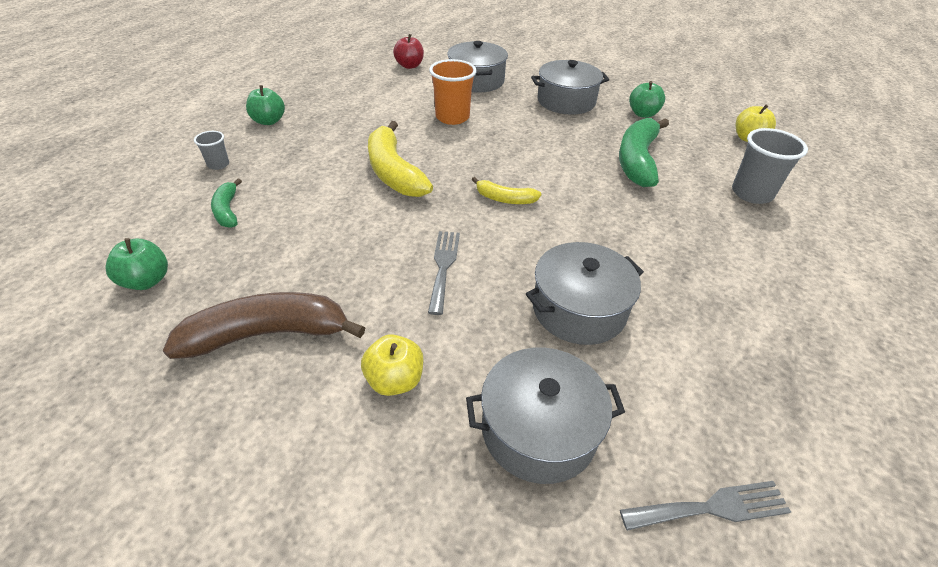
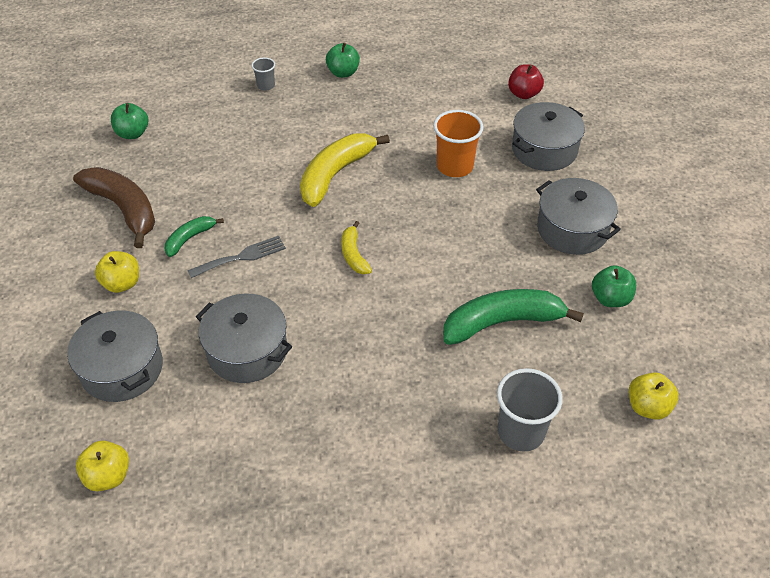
camera: 60 degrees right, 5 degrees up
green banana [211,178,242,228] -> green banana moved to [165,216,224,257]
grey fork [620,481,791,531] -> yellow apple [76,441,129,491]

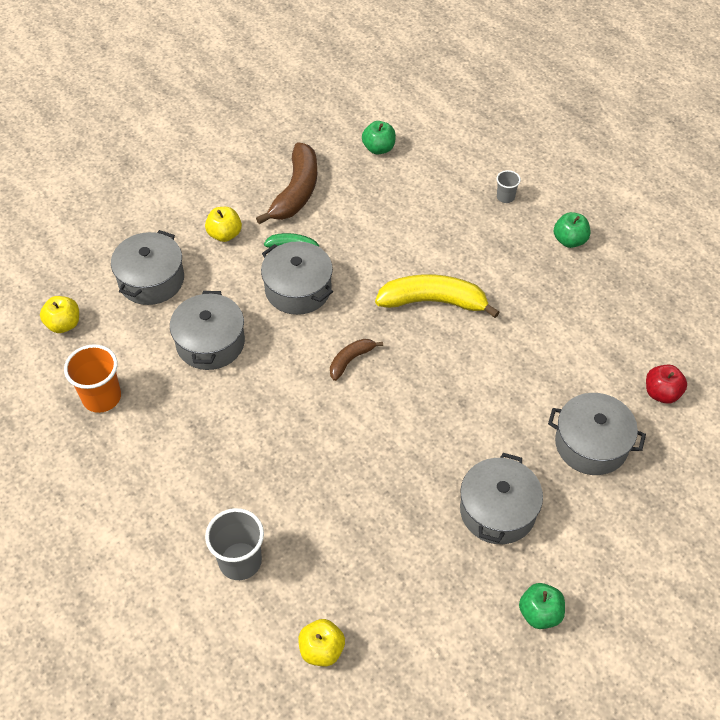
camera: 60 degrees right, 5 degrees up
grey fork [187,236,286,278] -> grey pot [261,241,333,315]
yellow banana [341,221,372,274] -> brown banana [330,339,383,381]
orange cup [433,110,484,177] -> orange cup moved to [64,344,121,413]
green banana [443,289,584,345] -> none
green apple [592,265,636,307] -> green apple moved to [519,583,565,629]

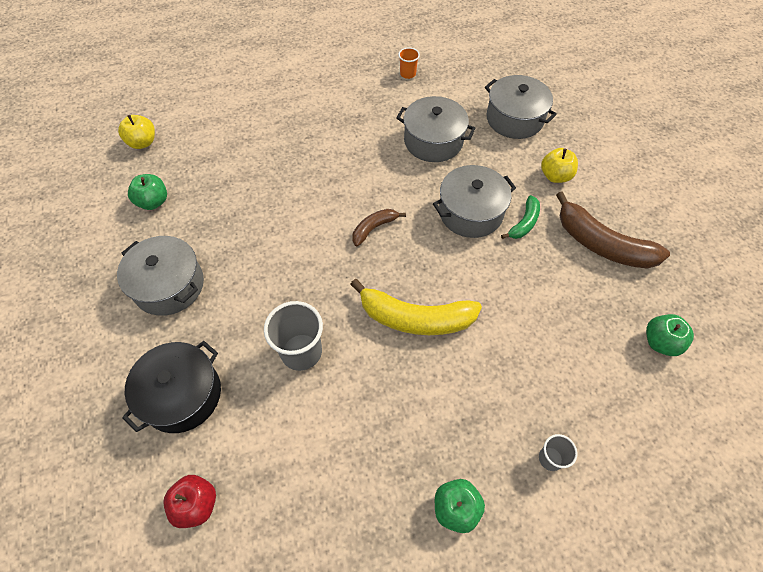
camera: 110 degrees right, 5 degrees up
yellow apple [40,296,79,333] -> none
orange cup [64,344,121,413] -> orange cup [398,48,420,79], size x0.53
grey cup [205,508,264,580] -> grey cup moved to [264,301,323,371]
brown banana [330,339,383,381] -> brown banana turned 105 degrees counterclockwise [352,209,406,246]
yellow banana [375,274,500,318] -> yellow banana turned 75 degrees clockwise [350,279,482,335]
green apple [519,583,565,629] -> green apple moved to [128,174,167,210]
grey pot [548,393,646,475] -> black pot [122,341,221,433]

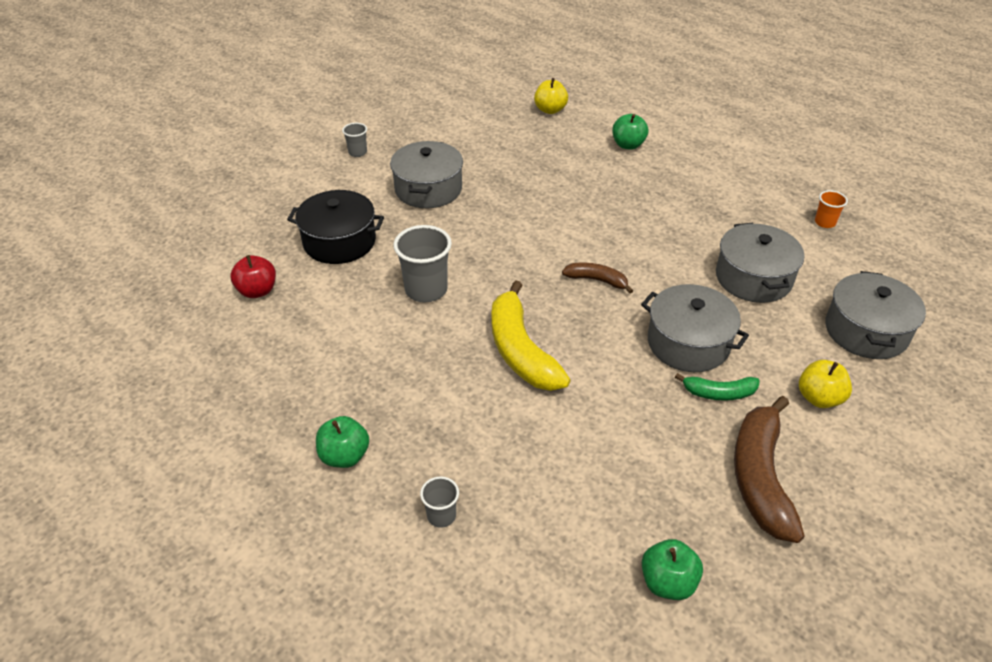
camera: 60 degrees right, 15 degrees down
green apple [128,174,167,210] -> green apple moved to [612,114,648,150]
none -> grey cup [342,123,367,157]

